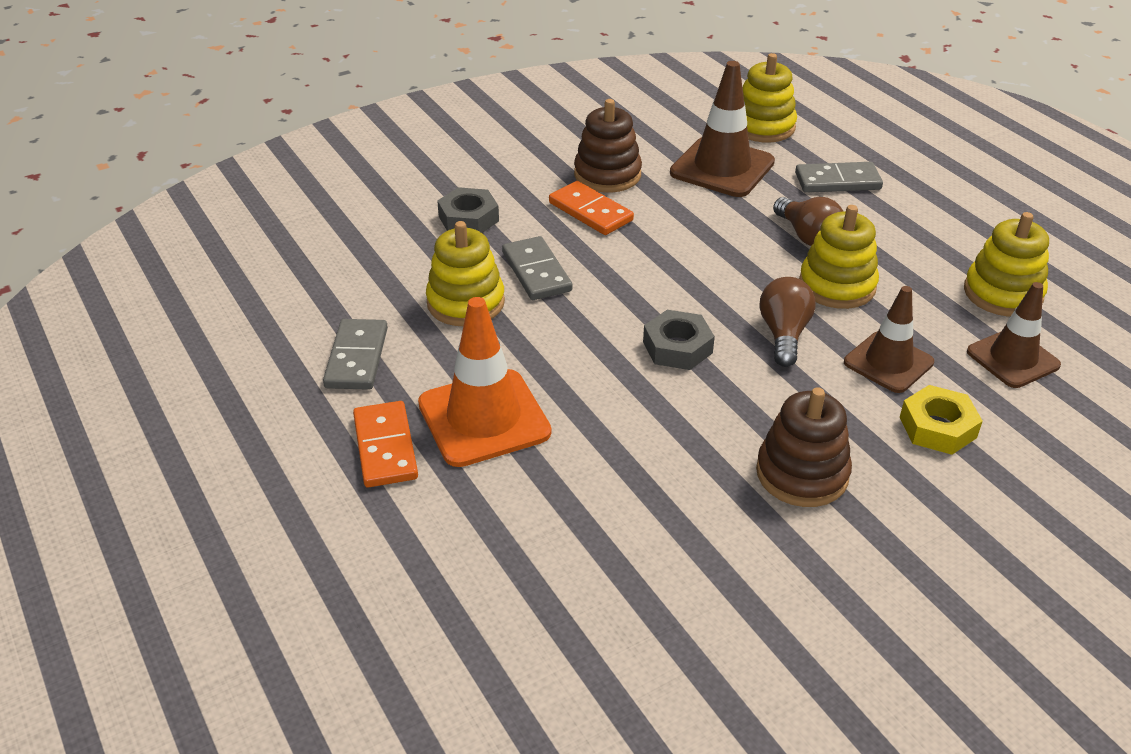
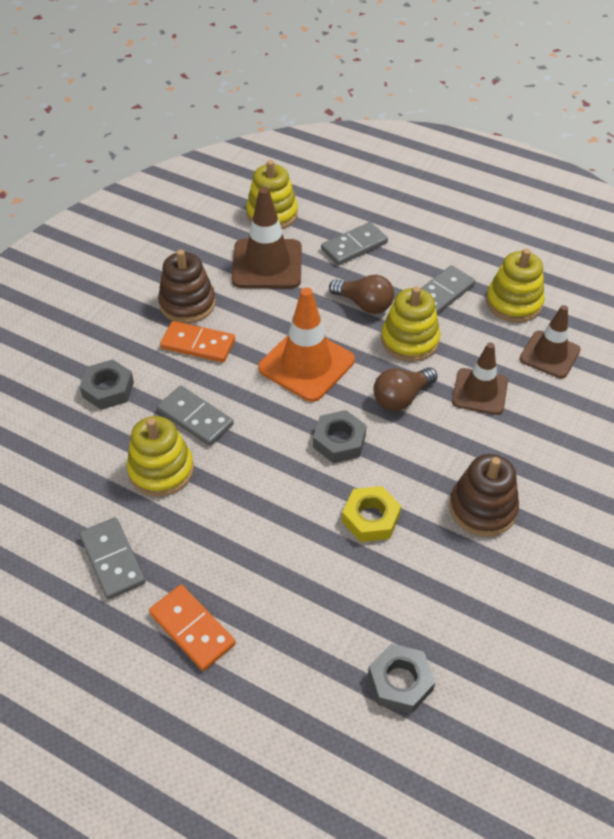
camera: 30 degrees left, 10 degrees up
orange traffic cone [418,297,551,467] -> orange traffic cone moved to [258,288,355,402]
brown light bulb [760,277,816,367] -> brown light bulb turned 105 degrees counterclockwise [373,367,438,411]
yellow nut [900,385,983,455] -> yellow nut moved to [342,486,401,542]
none -> grey nut [368,643,435,714]
none -> grey domino [420,265,475,315]

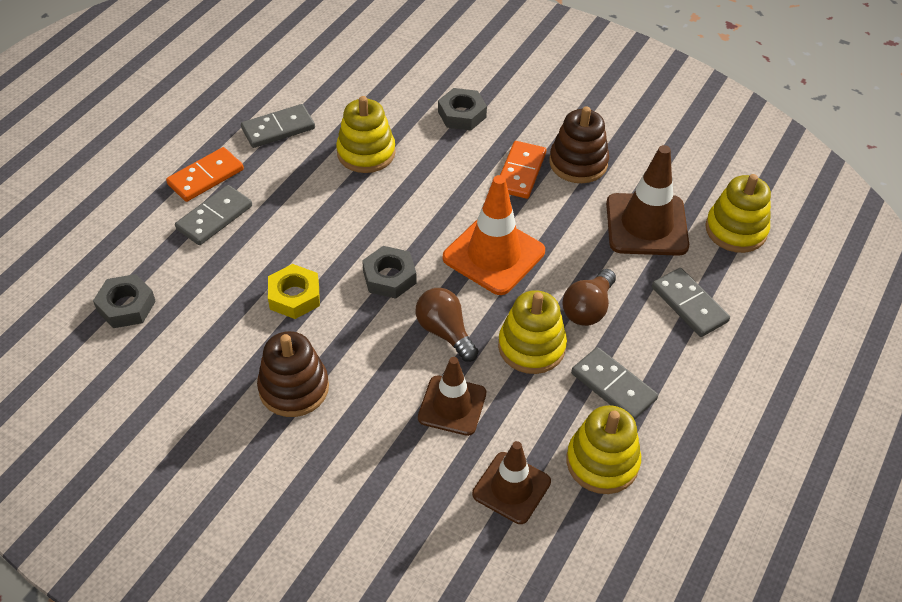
camera: 90 degrees right, 0 degrees up
grey domino [157,386,234,446] -> grey domino moved to [175,185,252,245]

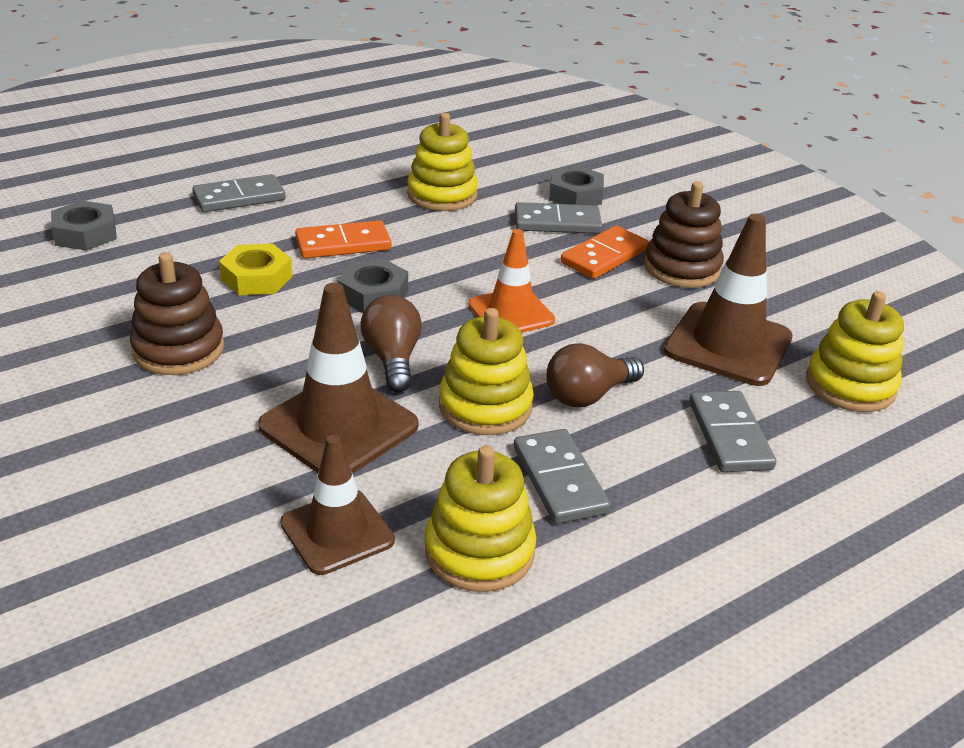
camera: 25 degrees right, 15 degrees down
orange domino [166,147,244,202] -> orange domino moved to [295,220,391,258]
grey domino [241,104,315,148] -> grey domino moved to [515,202,603,234]
brown traffic cone [418,357,486,436] -> brown traffic cone [258,283,419,474], size x1.51
orange traffic cone [443,175,545,295] -> orange traffic cone [468,229,555,333], size x0.66

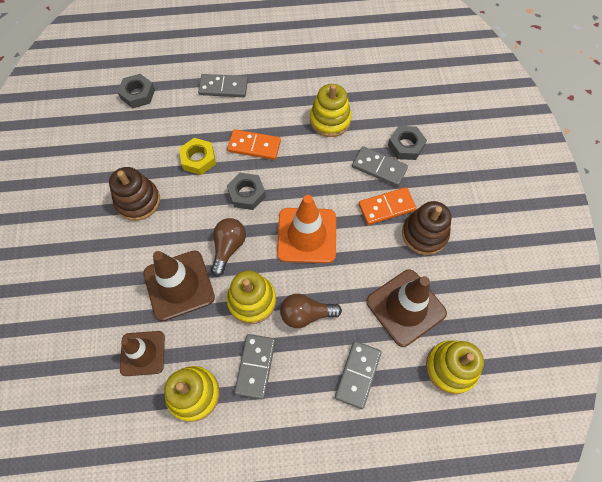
camera: 30 degrees right, 30 degrees up
orange traffic cone [468,229,555,333] -> orange traffic cone [277,195,336,263], size x1.51

